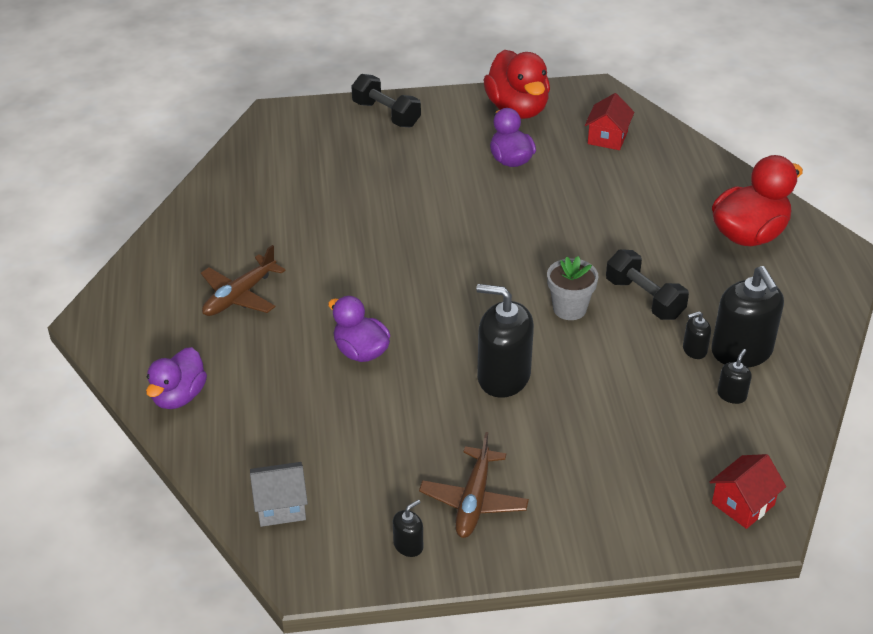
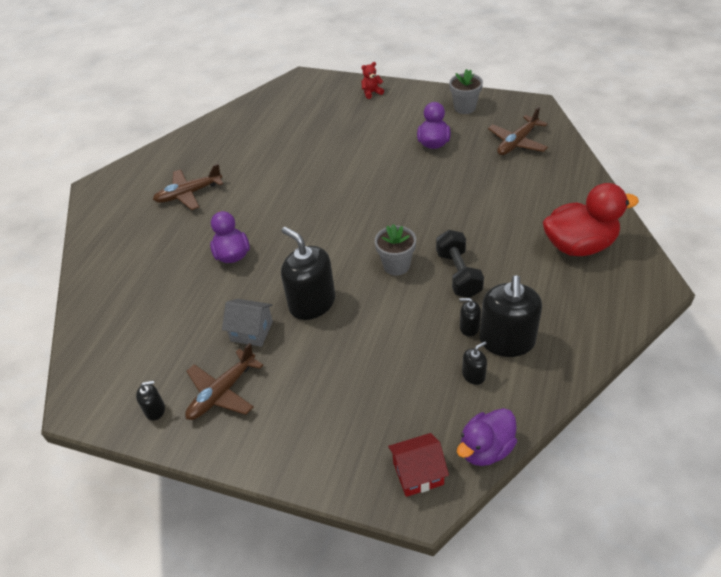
camera: 30 degrees right, 5 degrees up
purple duck [146,347,207,409] -> purple duck moved to [457,408,517,466]
grey house [250,462,308,527] -> grey house moved to [222,299,273,347]
black dumbbell [351,74,421,127] -> red teddy bear [361,62,384,99]
red duck [483,50,550,119] -> grey flower pot [449,69,483,114]
red house [585,93,634,150] -> brown plane [488,107,548,155]

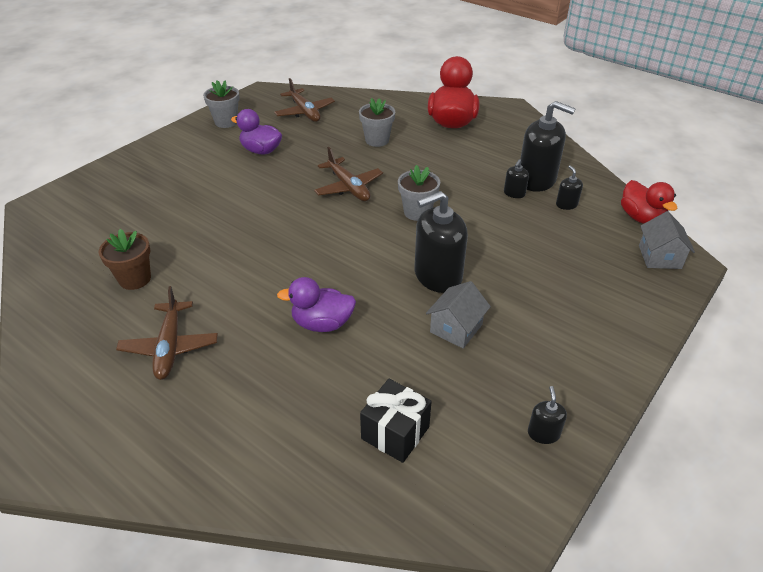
camera: 75 degrees left, 5 degrees down
brown plane [185,343,263,420] -> brown plane moved to [314,147,383,201]
red teddy bear [361,62,384,99] -> none
red house [388,433,449,497] -> grey house [639,211,695,269]
black dumbbell [436,230,484,298] -> none
purple duck [457,408,517,466] -> red duck [621,180,677,224]
none -> brown flower pot [99,229,151,290]
none -> grey flower pot [359,98,395,147]
none -> black gift [360,379,432,463]

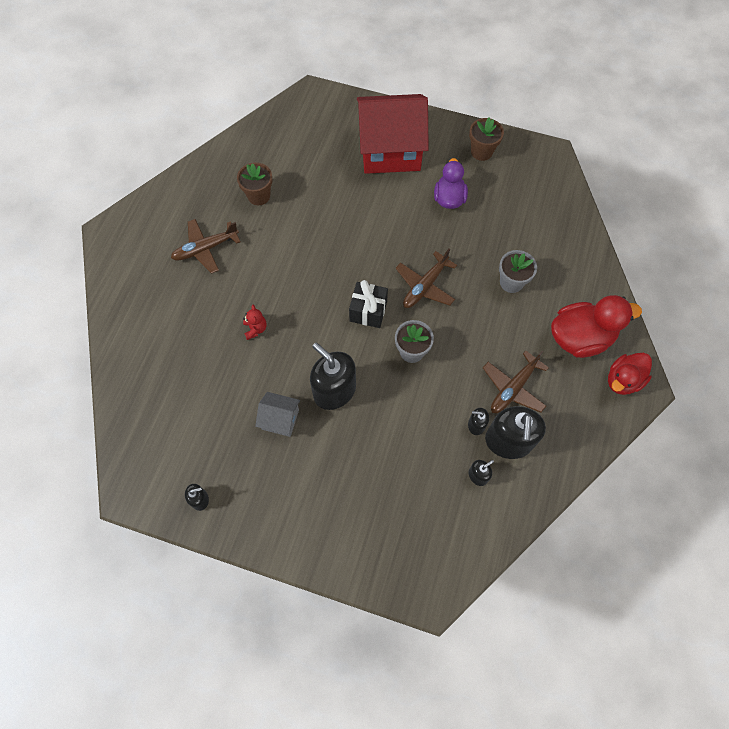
camera: 70 degrees right, 25 degrees up
grey flower pot [203,80,240,128] -> brown flower pot [469,117,504,161]
brown plane [274,78,335,122] -> brown plane moved to [483,351,549,413]
purple duck [277,277,356,332] -> red teddy bear [243,305,267,340]
black gift [360,379,432,463] -> black gift moved to [349,280,388,328]
red duck [621,180,677,224] -> red duck moved to [608,353,652,395]
grey house [639,211,695,269] -> none
none -> red house [357,94,429,174]

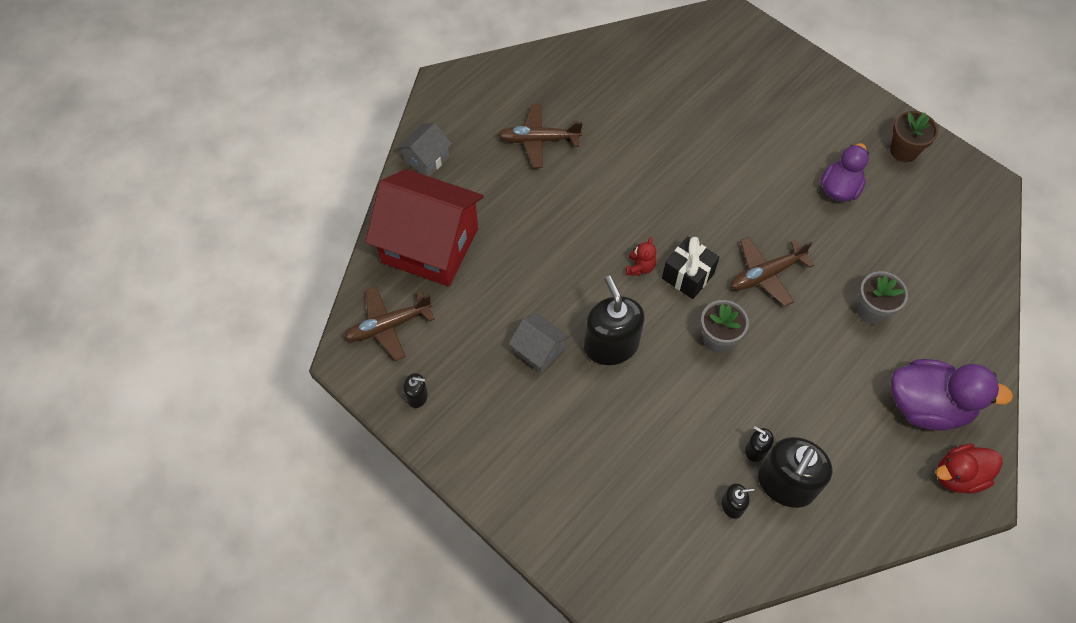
camera: 25 degrees right, 5 degrees down
brown flower pot [237,163,273,205] -> none
red teddy bear [243,305,267,340] -> red teddy bear moved to [626,237,656,275]
red house [357,94,429,174] -> red house moved to [365,169,484,287]
brown plane [483,351,549,413] -> brown plane moved to [344,286,435,361]
red duck [551,295,642,358] -> purple duck [891,359,1013,431]
none -> grey house [397,123,452,177]

